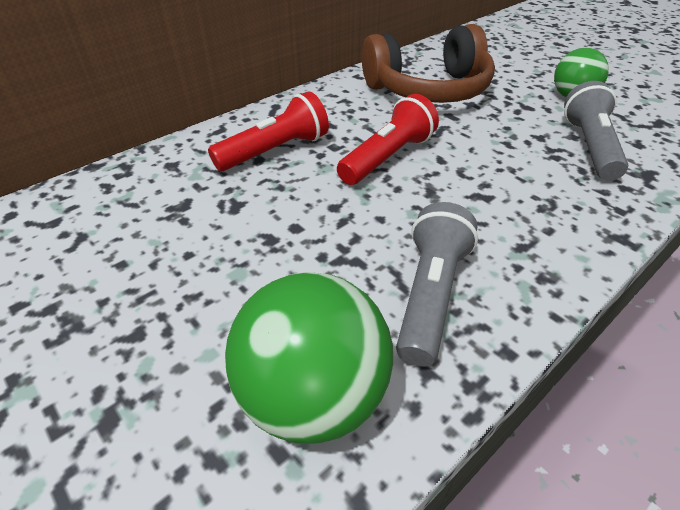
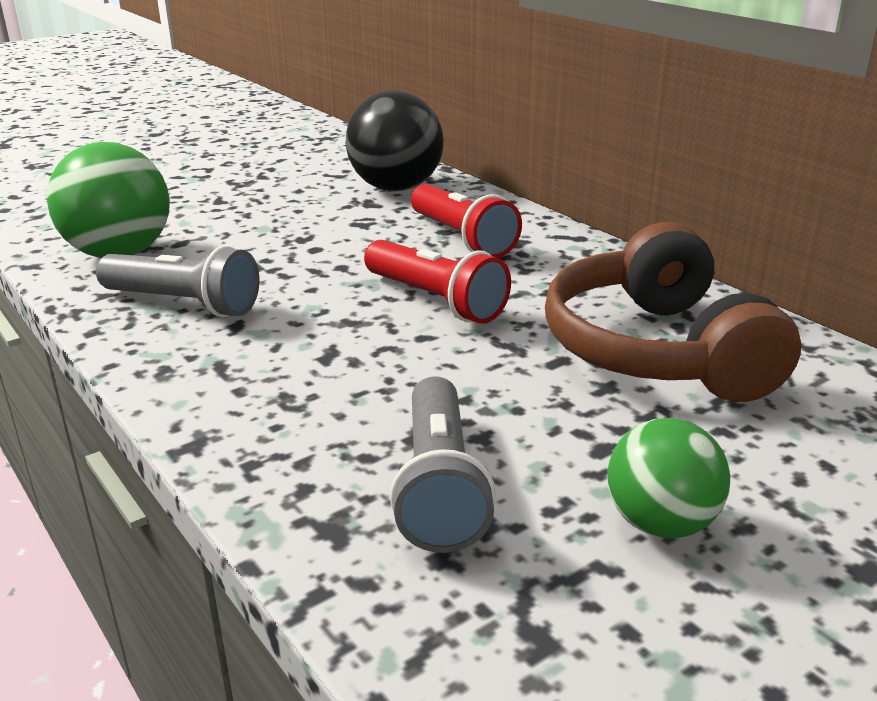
camera: 95 degrees right, 15 degrees down
grey flashlight [564,81,628,181] -> grey flashlight turned 75 degrees clockwise [390,376,496,553]
none -> black ball [345,91,444,191]

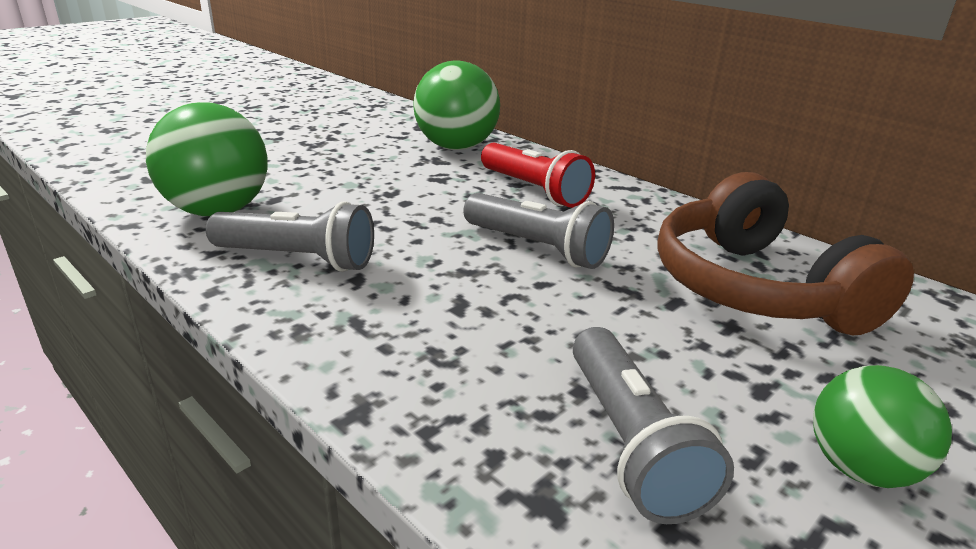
camera: 10 degrees left, 0 degrees up
black ball [345,91,444,191] -> green ball [413,60,500,150]
red flashlight [364,240,511,324] -> grey flashlight [463,193,614,269]

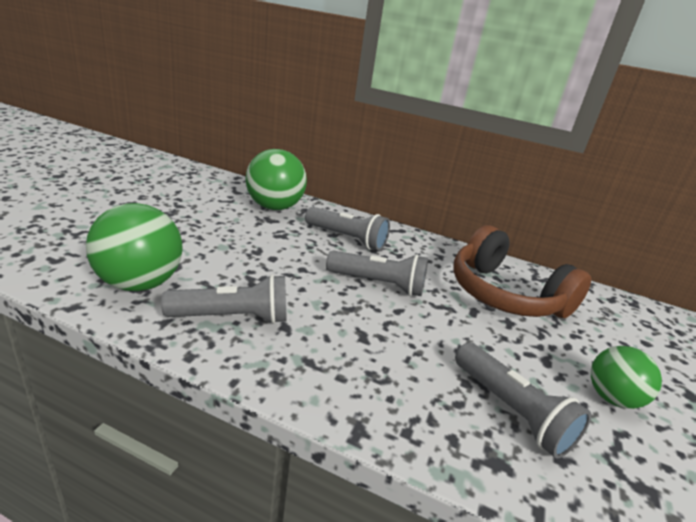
camera: 25 degrees left, 0 degrees up
red flashlight [481,143,595,208] -> grey flashlight [305,207,390,251]

